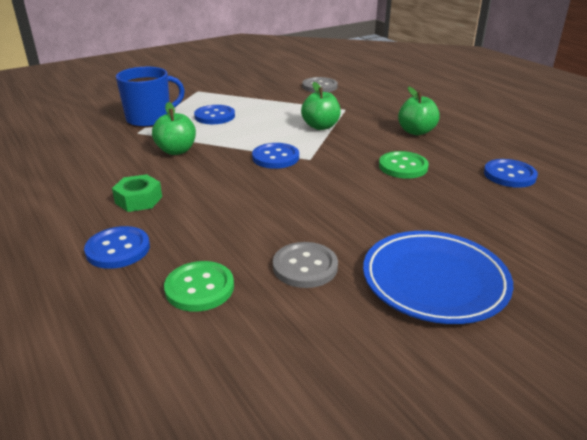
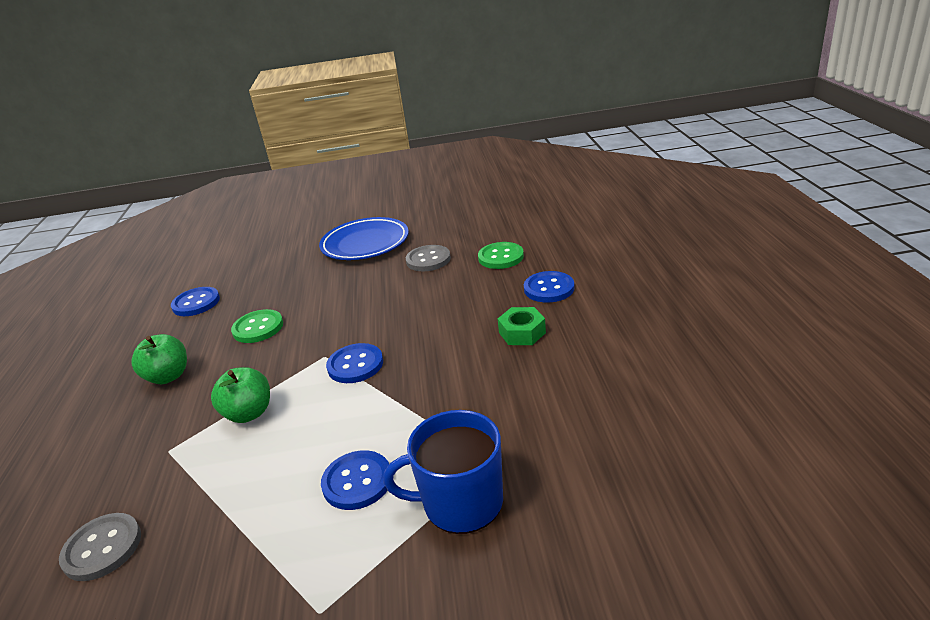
camera: 150 degrees left, 0 degrees up
green apple [152,102,196,155] -> none

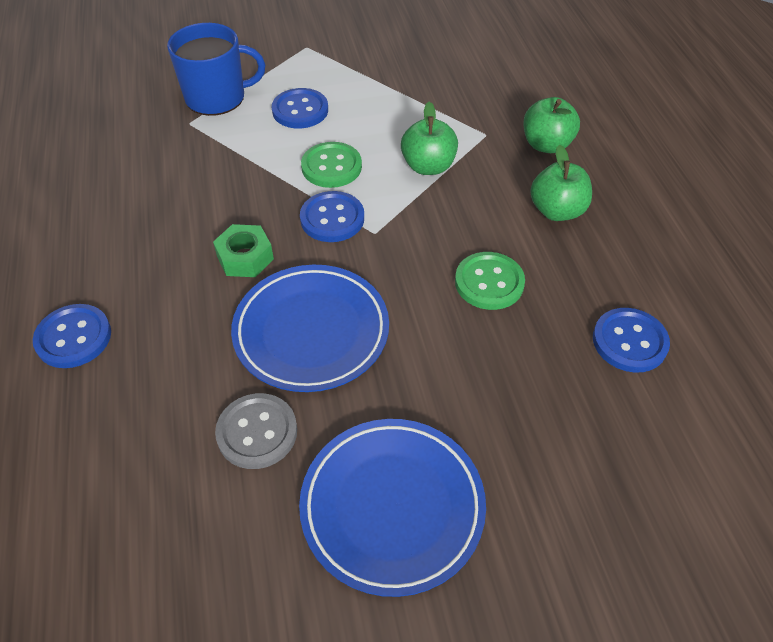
camera: 170 degrees right, 20 degrees up
grey button [59,513,141,581] -> none
green button [478,242,524,269] -> green button moved to [301,142,362,188]
green nut [498,307,546,345] -> green nut moved to [213,224,274,277]
none -> blue plate [231,265,389,392]
none -> green apple [523,97,580,153]

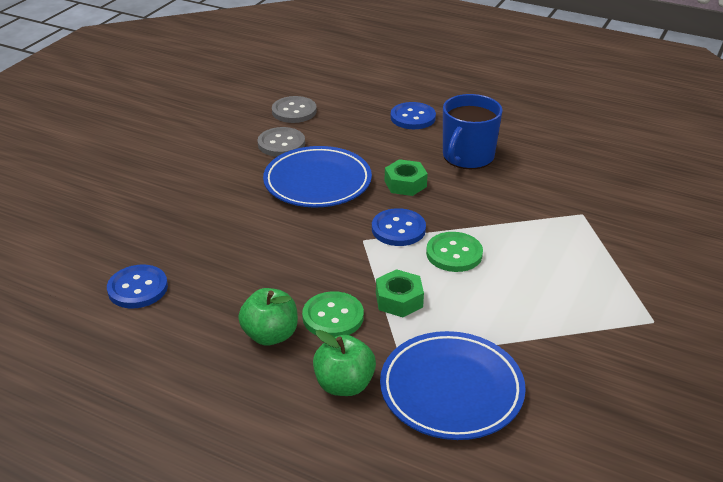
camera: 130 degrees right, 15 degrees down
blue mug [167,23,265,116] -> blue mug moved to [443,94,503,169]
blue button [272,88,328,128] -> none
blue plate [299,419,486,597] -> blue plate moved to [380,331,526,440]
green apple [401,102,458,175] -> green nut [376,269,424,317]
green button [455,252,525,310] -> green button moved to [302,291,364,337]
none -> grey button [272,96,317,123]

